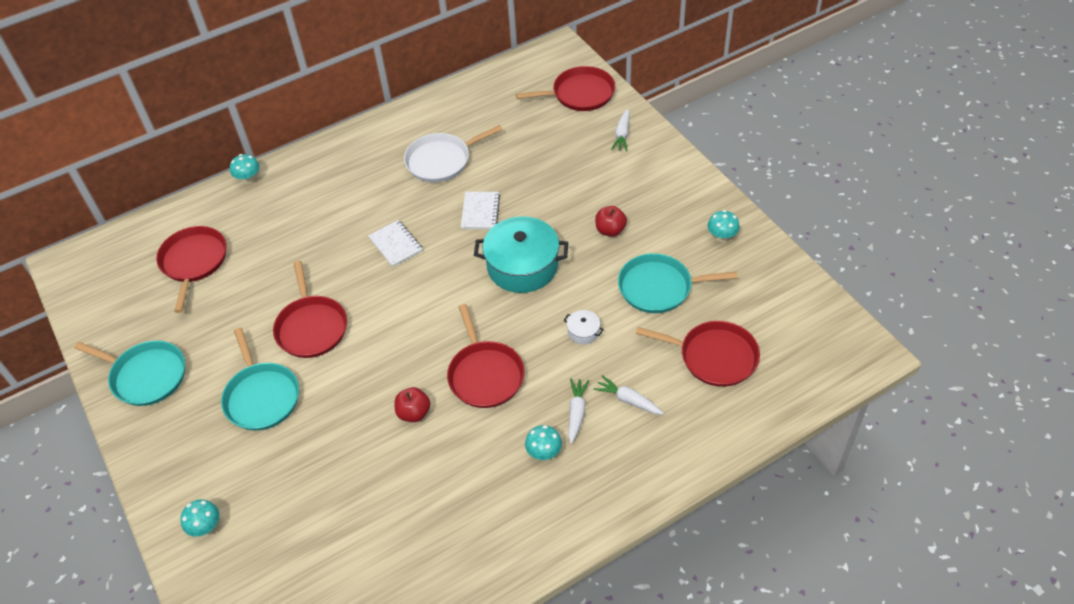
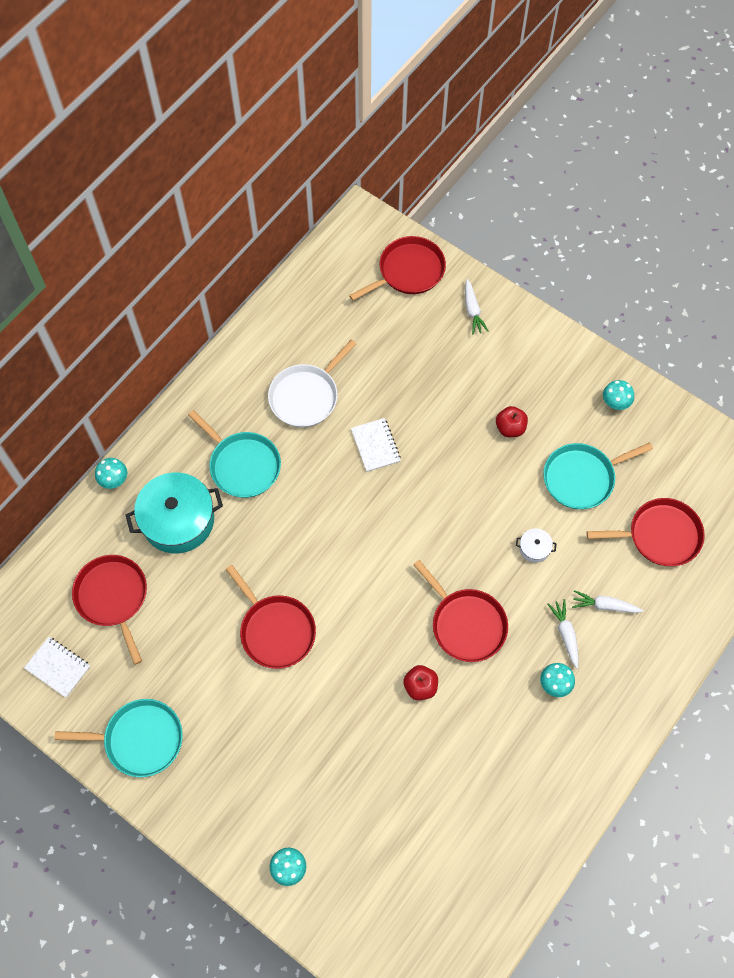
camera: 25 degrees left, 15 degrees up
turquoise pan [221,328,299,431] -> turquoise pan moved to [188,410,281,498]
white notebook [368,220,423,267] -> white notebook moved to [24,637,90,698]
turquoise pot [474,216,568,293] -> turquoise pot moved to [126,472,223,554]

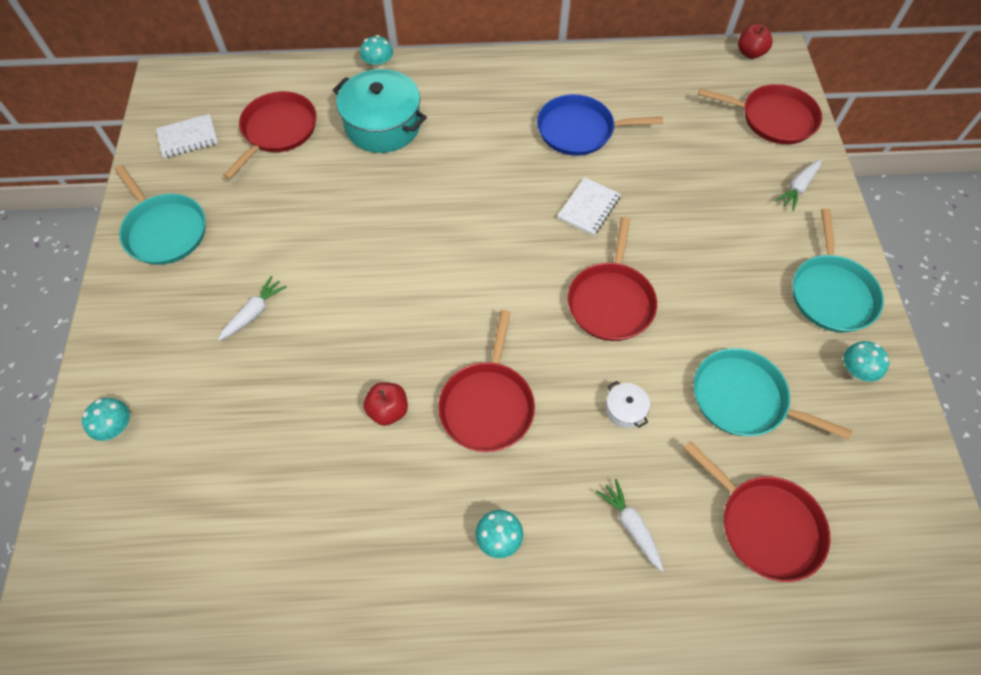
camera: 50 degrees right, 5 degrees down
white notebook [24,637,90,698] -> white notebook turned 75 degrees clockwise [156,114,218,159]
turquoise pan [188,410,281,498] -> turquoise pan moved to [793,208,884,332]
red pan [225,565,316,669] -> red pan moved to [568,217,657,341]
white pan [268,339,356,427] -> blue pan [537,94,663,156]
red apple [496,406,528,437] -> red apple moved to [738,24,773,59]
white carrot [548,599,579,669] -> white carrot moved to [218,276,287,341]

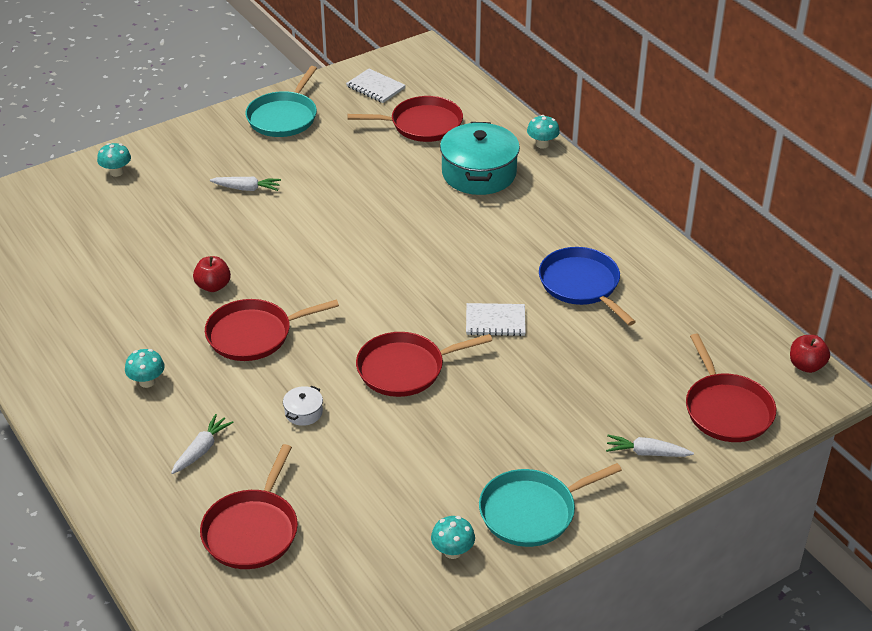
camera: 60 degrees right, 20 degrees down
turquoise pan [693,348,852,440] -> none

